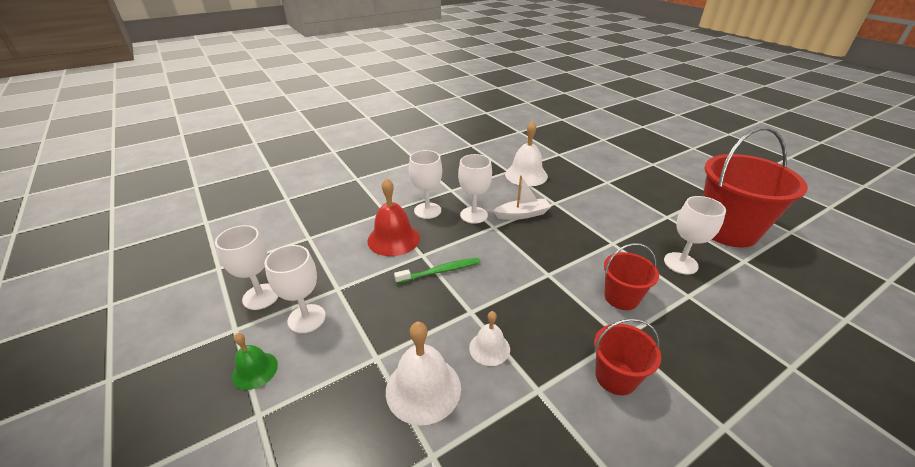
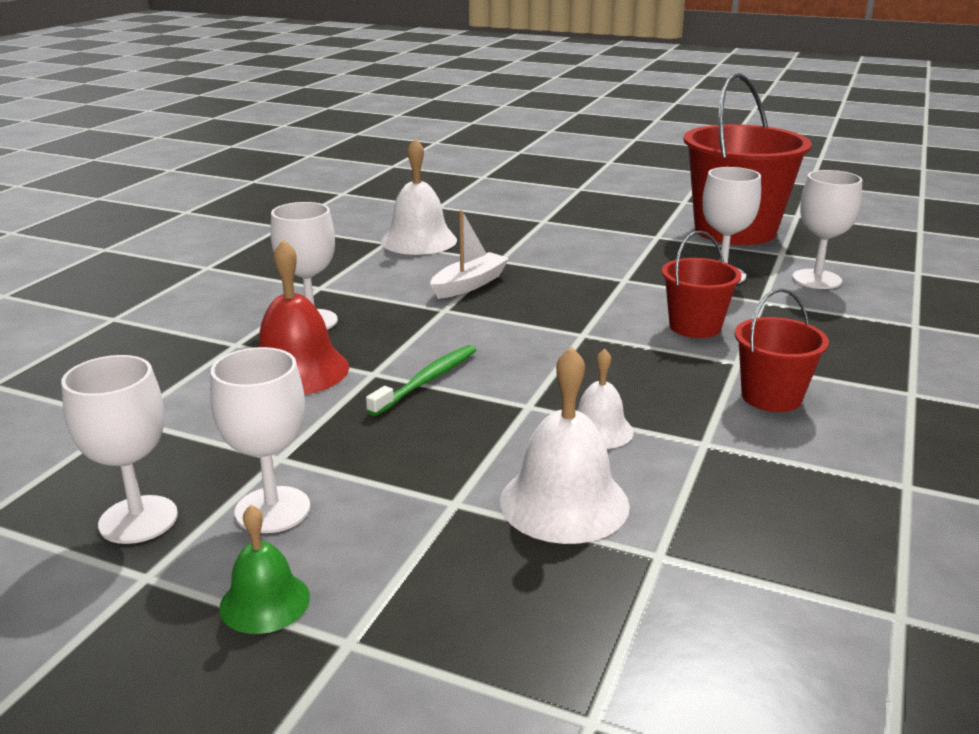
camera: 35 degrees left, 10 degrees down
white goblet [458,154,492,224] -> white goblet moved to [792,170,862,289]

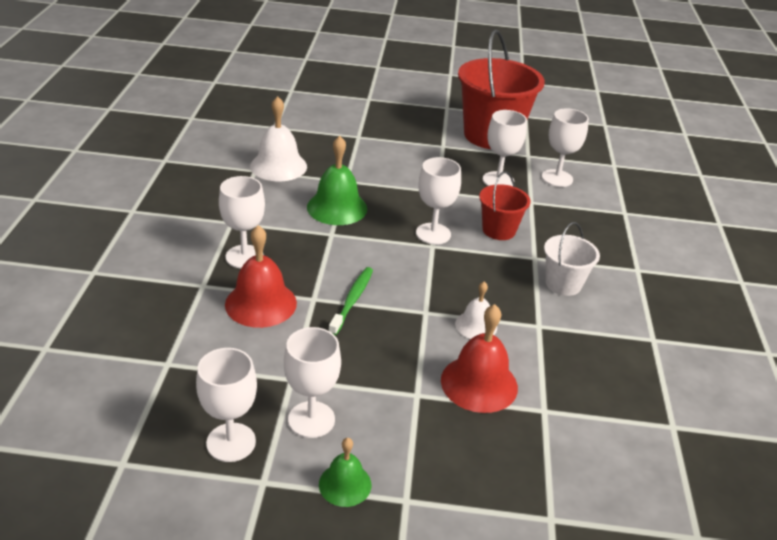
camera: 20 degrees left, 10 degrees up
white boat [430,210,509,299] -> green bell [307,136,367,225]
white bell [500,346,630,544] -> red bell [441,304,518,413]
red bucket [735,288,829,412] -> white bucket [544,222,600,296]
none -> white goblet [416,157,461,245]

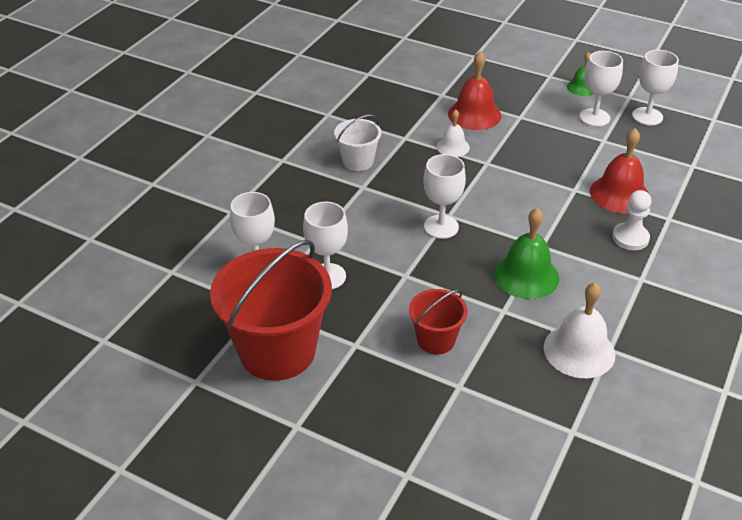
camera: 155 degrees left, 5 degrees up
white goblet [219,176,265,269] -> white pawn [612,190,651,250]
green toothbrush [329,267,373,336] -> none
red bucket [479,171,531,240] -> red bucket moved to [409,289,468,354]

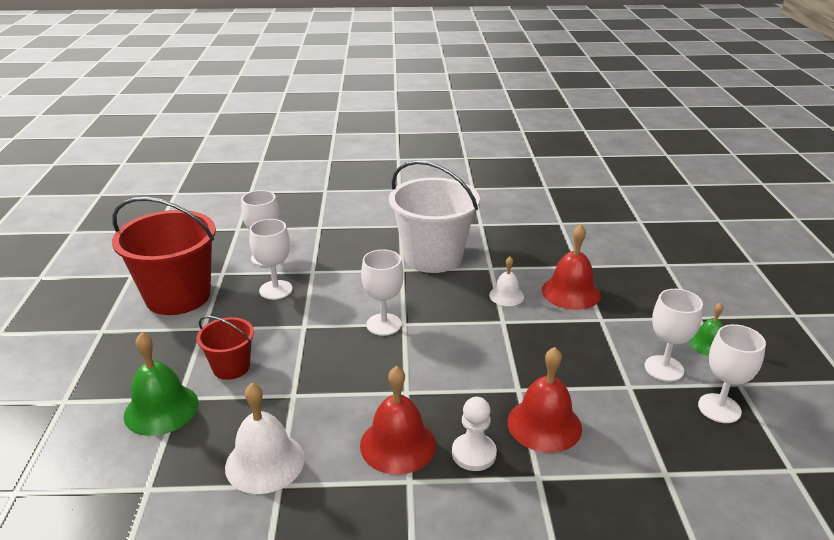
camera: 60 degrees right, 10 degrees down
white bucket [334,115,381,171] -> white bucket [389,160,480,273], size x1.97
green bell [494,208,559,299] -> green bell moved to [124,332,199,436]
none -> red bell [360,366,436,475]

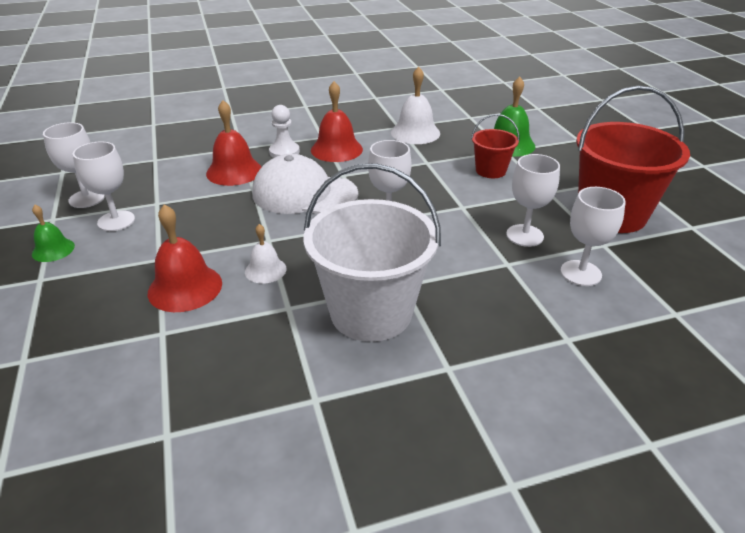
camera: 165 degrees right, 5 degrees up
none -> white cap [252,154,358,214]

